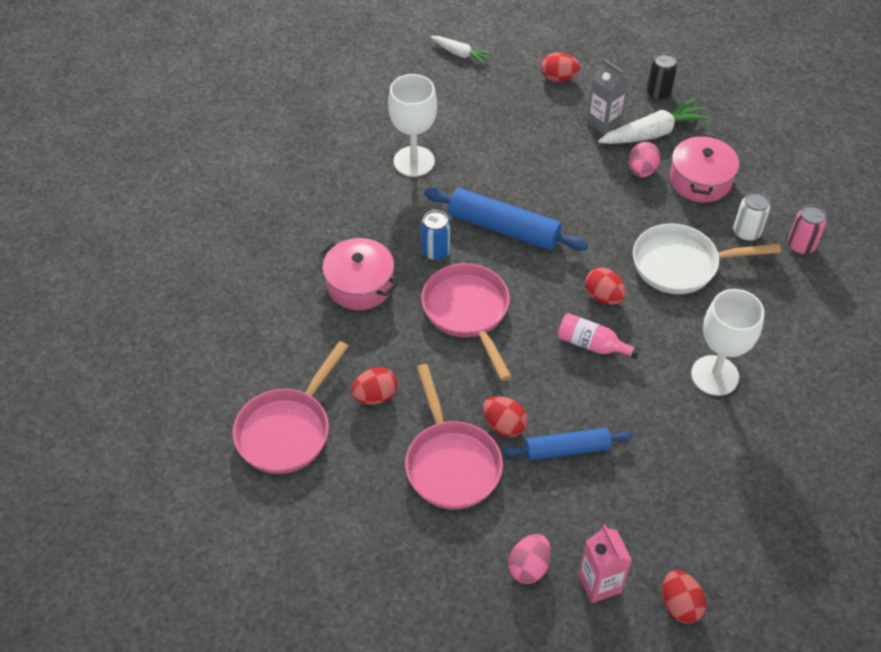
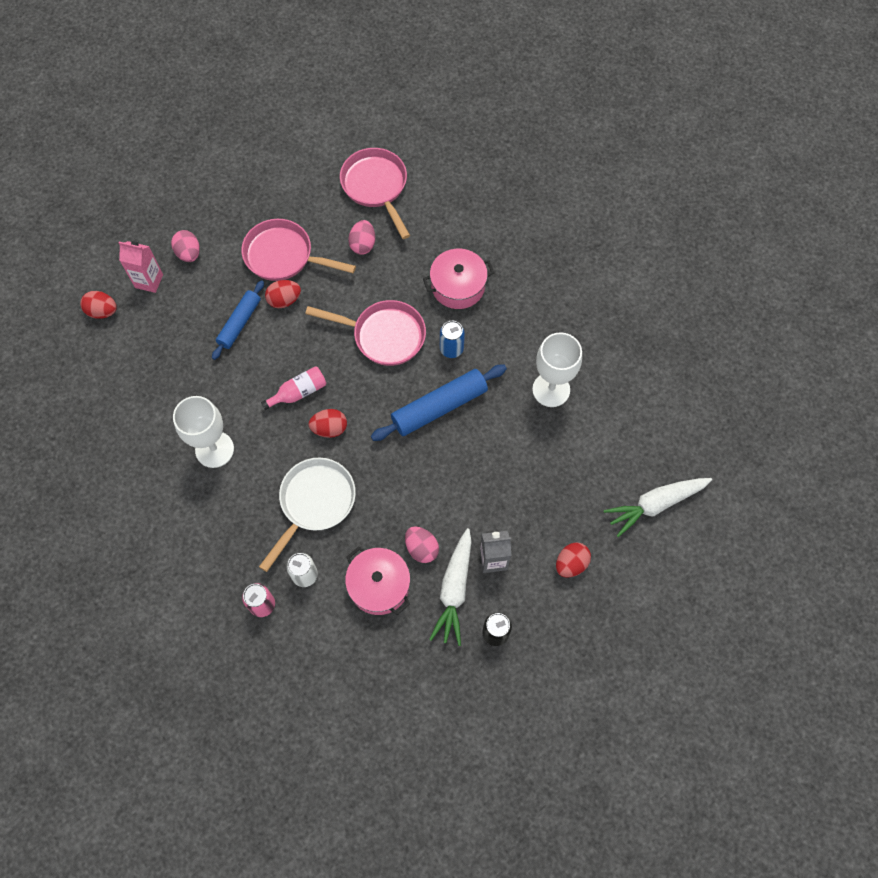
camera: 125 degrees right, 15 degrees up
red egg [351,367,397,404] -> pink egg [348,220,375,255]
white carrot [430,36,493,65] -> white carrot [603,478,712,537], size x1.64

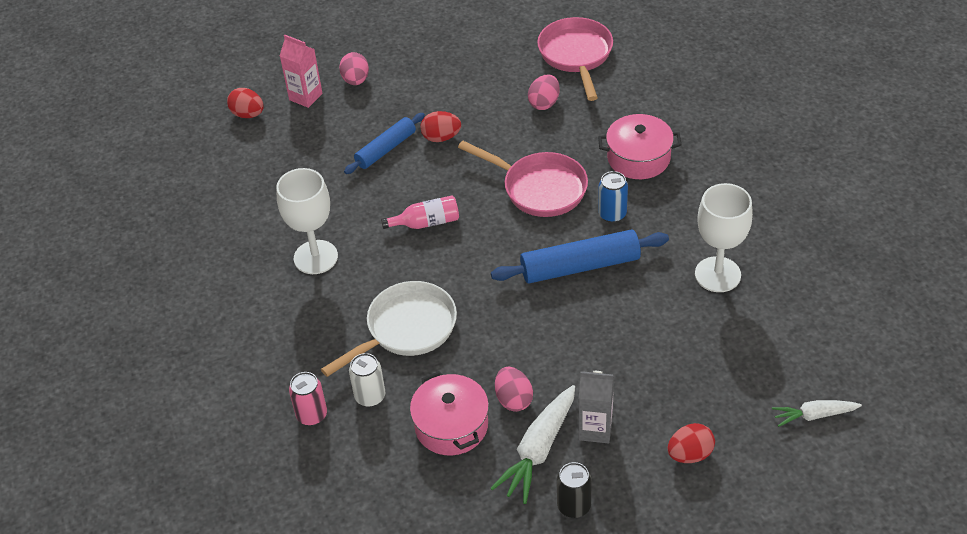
camera: 20 degrees right, 20 degrees down
pink pan [241,219,356,281] -> none
red egg [309,409,347,438] -> none
white carrot [603,478,712,537] -> white carrot [772,400,862,427], size x0.61

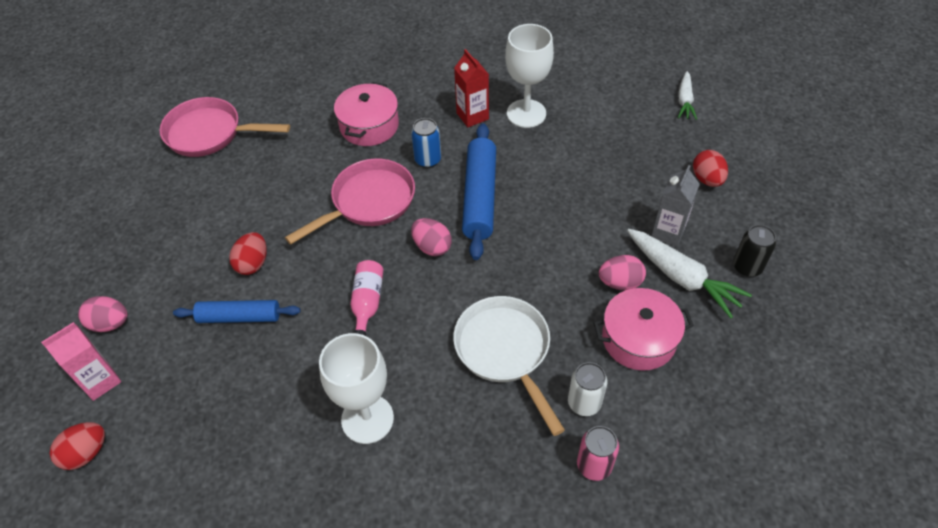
camera: 75 degrees left, 5 degrees up
blue rolling pin [344,113,425,174] -> blue rolling pin turned 60 degrees counterclockwise [173,300,301,323]
pink egg [528,75,560,110] -> pink egg moved to [411,218,452,256]
none -> red carton [454,49,489,127]

